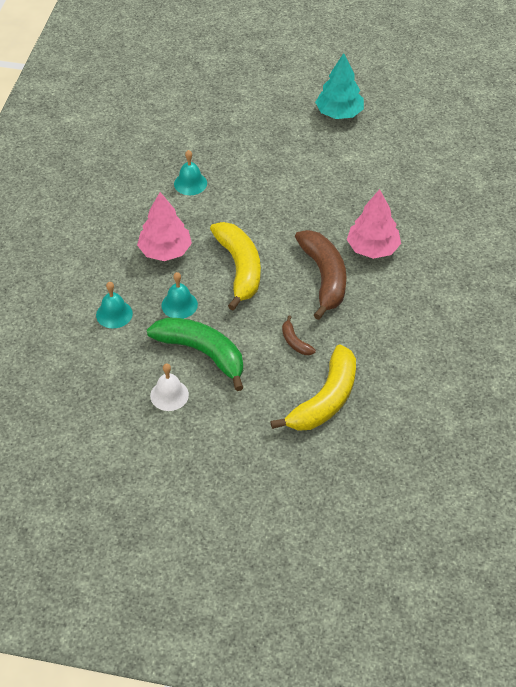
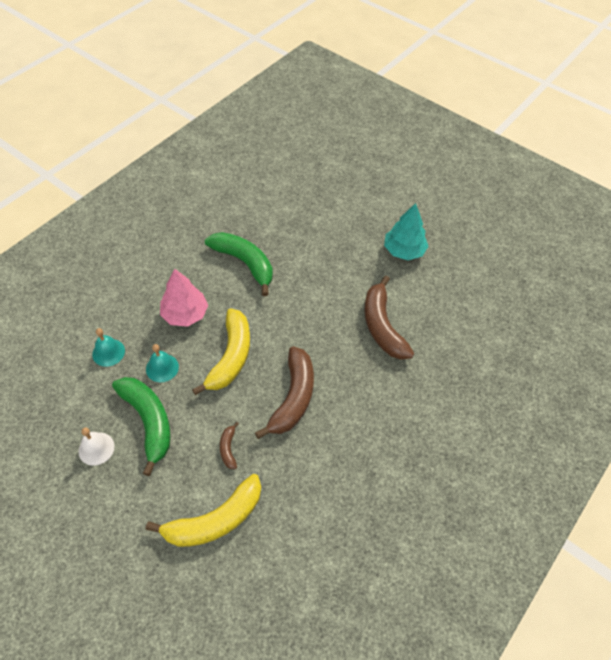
camera: 25 degrees right, 5 degrees up
turquoise bell [174,150,207,195] -> green banana [205,232,273,296]
pink tree [347,189,401,259] -> none
none -> brown banana [365,276,414,360]

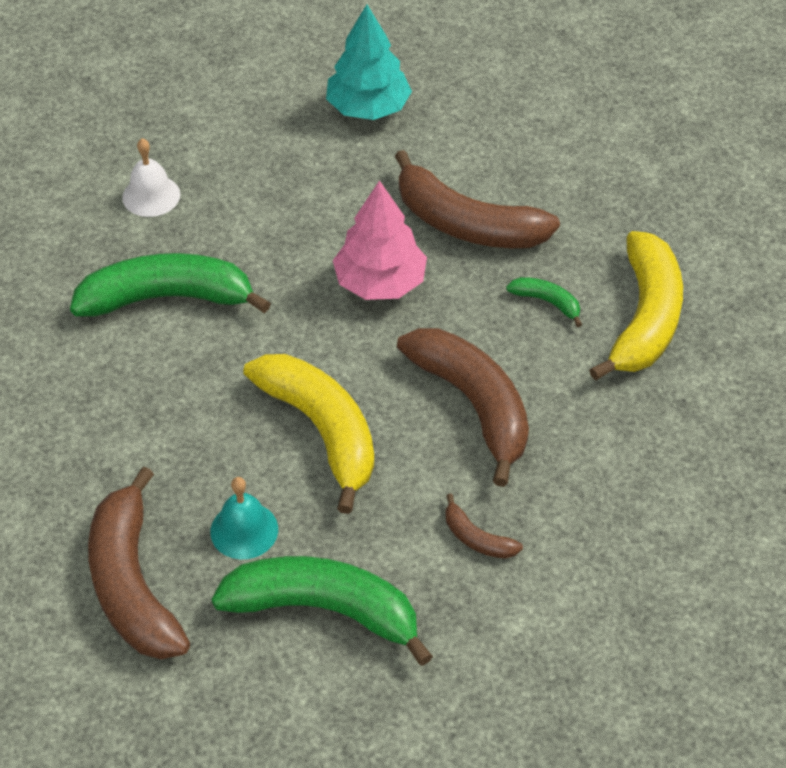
camera: 45 degrees left, 5 degrees down
white bell [78,428,115,466] -> white bell moved to [122,138,180,217]
turquoise bell [92,328,125,367] -> brown banana [88,466,190,659]
yellow banana [146,474,261,547] -> yellow banana moved to [589,231,683,381]
pink tree [160,269,208,327] -> pink tree moved to [333,180,427,300]
none -> green banana [506,277,582,327]

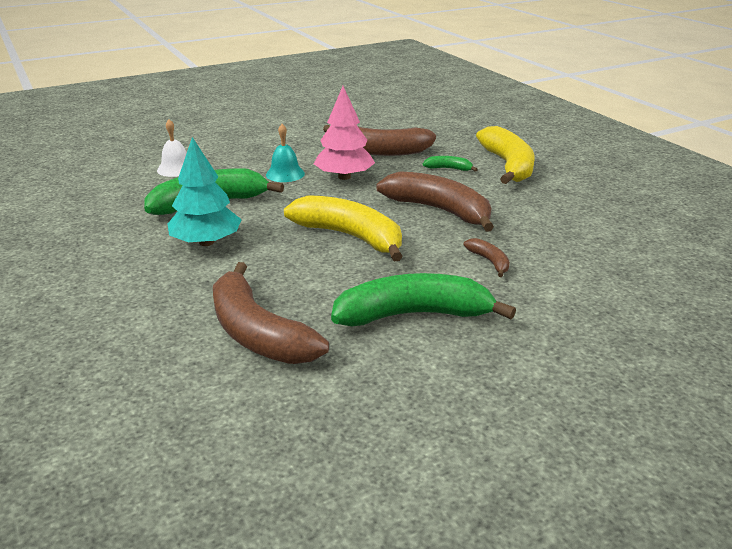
camera: 20 degrees left, 20 degrees down
turquoise bell [210,477,278,559] -> turquoise bell moved to [266,124,305,182]
turquoise tree [326,4,412,120] -> turquoise tree moved to [168,137,242,246]
brown banana [445,493,523,559] -> brown banana turned 135 degrees counterclockwise [463,238,510,277]

